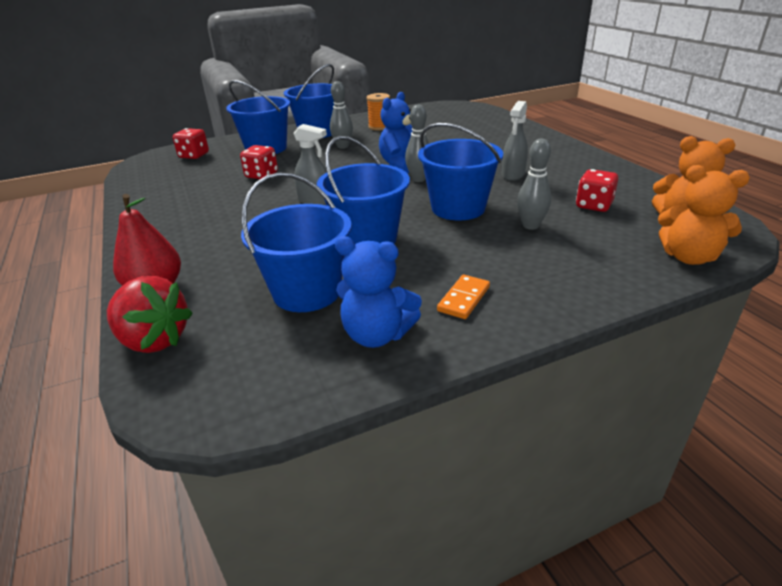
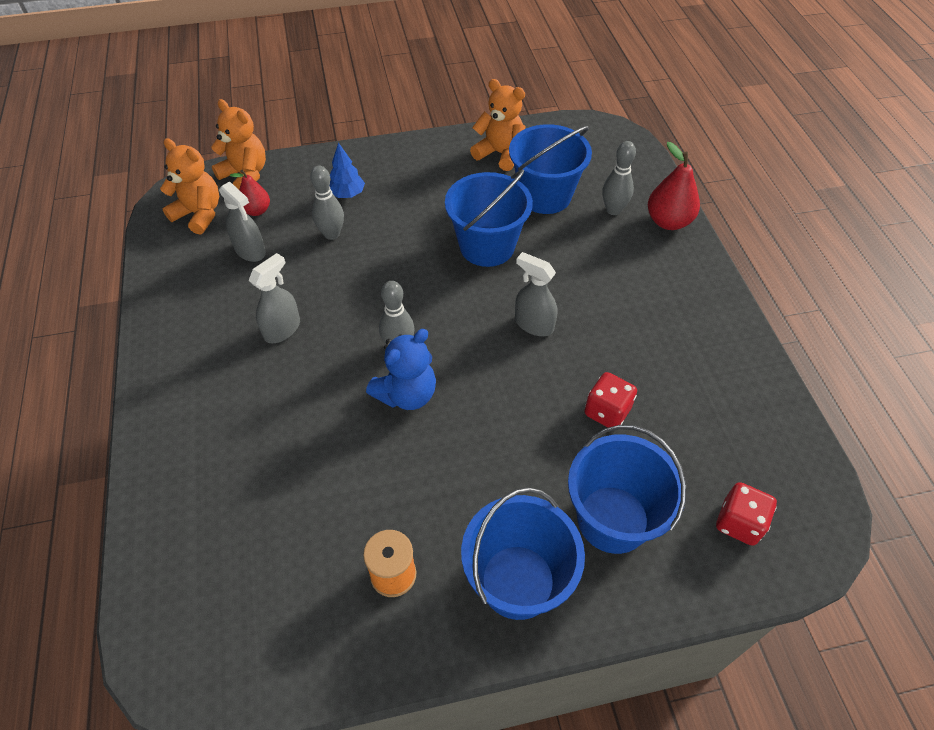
camera: 170 degrees left, 20 degrees up
red strawberry [107,276,193,353] -> none
grey bowling pin [330,81,353,149] -> grey bowling pin moved to [602,141,636,215]
blue teddy bear [335,236,422,348] -> orange teddy bear [470,79,525,171]
blue bucket [418,123,503,220] -> none
orange domino [437,275,490,319] -> none
red dice [576,169,618,212] -> grey spray bottle [219,181,266,262]
none -> red pear [230,170,270,216]
none -> blue tree [330,142,365,198]

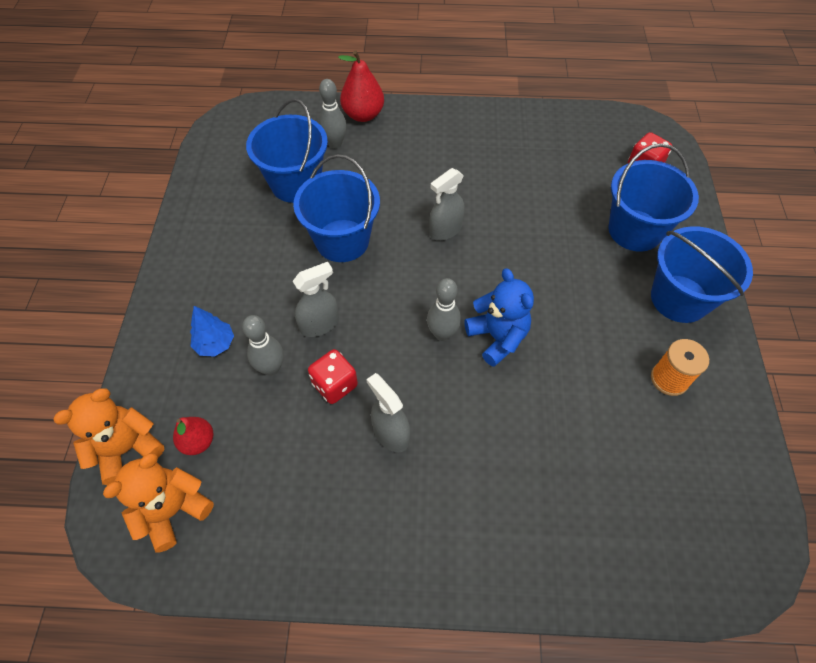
camera: 75 degrees left, 5 degrees up
grey spray bottle [219,181,266,262] -> grey spray bottle moved to [293,262,339,337]
orange teddy bear [470,79,525,171] -> none
red dice [584,372,637,428] -> red dice moved to [308,349,358,404]

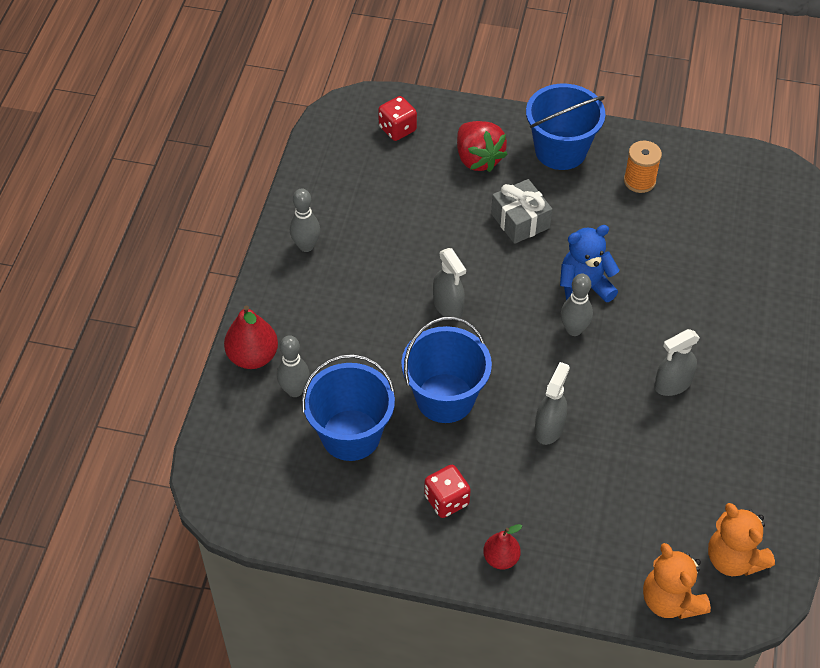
camera: 80 degrees left, 5 degrees down
red pear [173,417,213,455] -> red pear moved to [483,524,522,570]
blue tree [190,306,234,357] -> none
grey bowling pin [242,315,284,376] -> grey bowling pin moved to [290,188,320,252]
grey spray bottle [293,262,339,337] -> grey spray bottle turned 45 degrees clockwise [535,362,570,445]
red dice [308,349,358,404] -> red dice moved to [424,465,471,518]
blue bucket [608,143,699,252] -> red strawberry [457,121,508,172]
none -> grey gift [491,179,552,244]

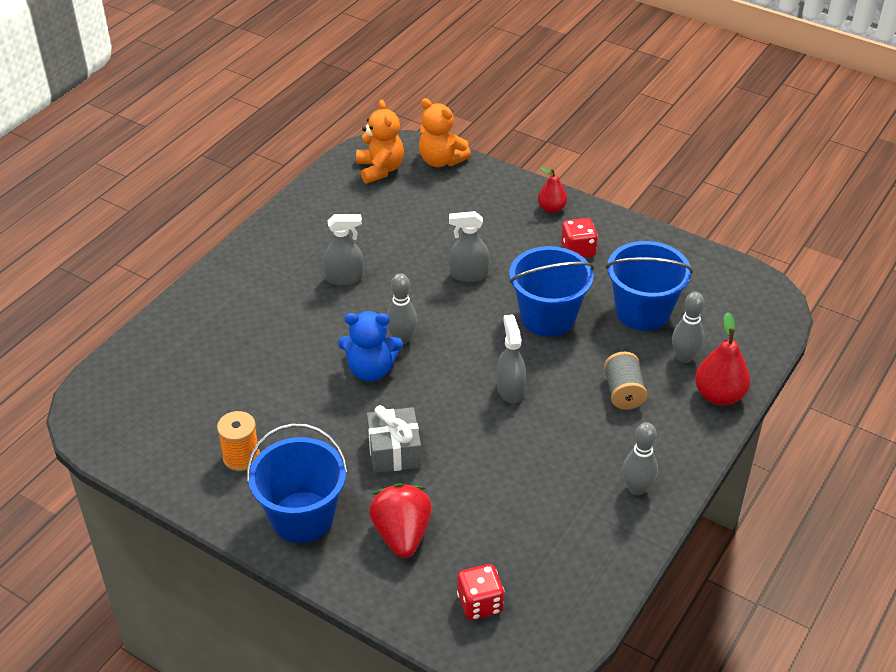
camera: 160 degrees left, 10 degrees down
grey spray bottle [535,362,570,445] -> grey spray bottle turned 45 degrees clockwise [449,211,489,282]
orange teddy bear [643,543,711,619] -> orange teddy bear turned 135 degrees clockwise [419,98,471,167]
none -> grey spool [604,352,647,410]

